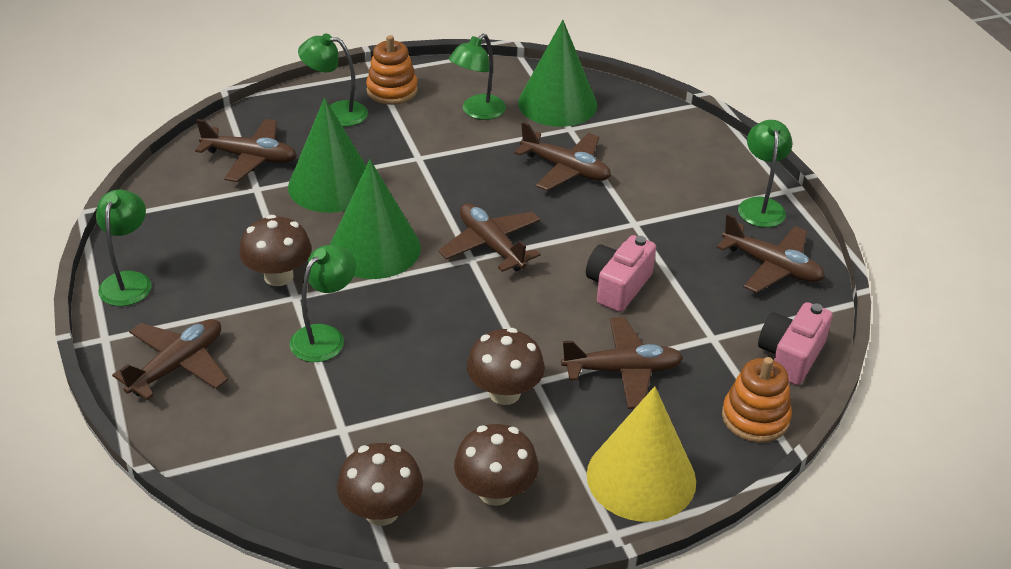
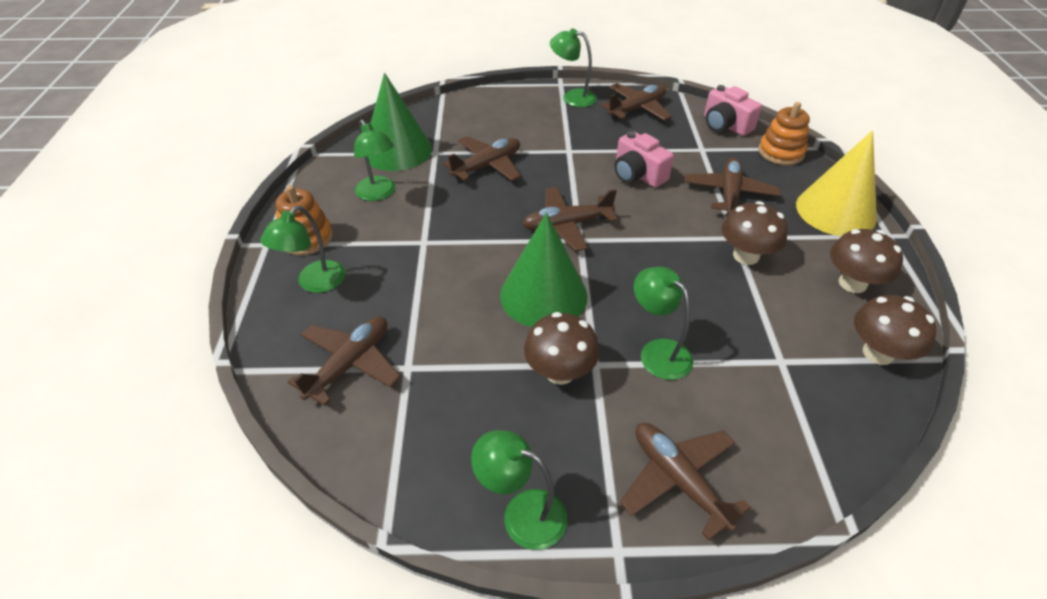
camera: 70 degrees left, 5 degrees up
green cone [288,98,366,213] -> none

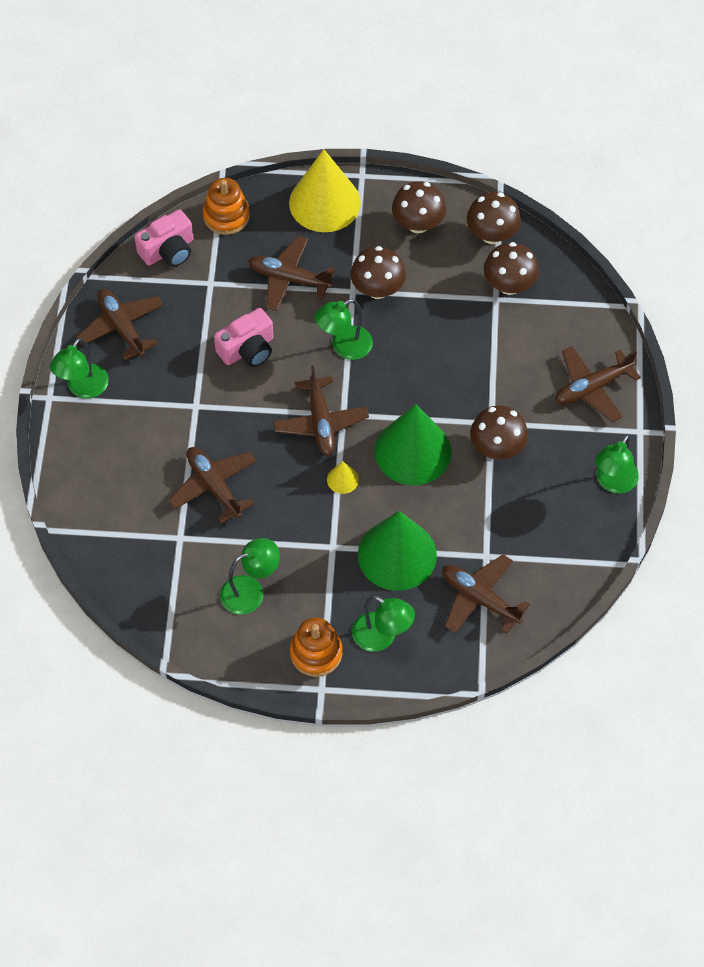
camera: 85 degrees left, 15 degrees up
green cone [363,73,432,171] -> green cone moved to [358,511,437,591]
green lamp [634,266,693,380] -> green lamp moved to [315,299,373,360]
none -> yellow cone [327,461,359,494]
none -> brown mushroom [484,242,539,295]

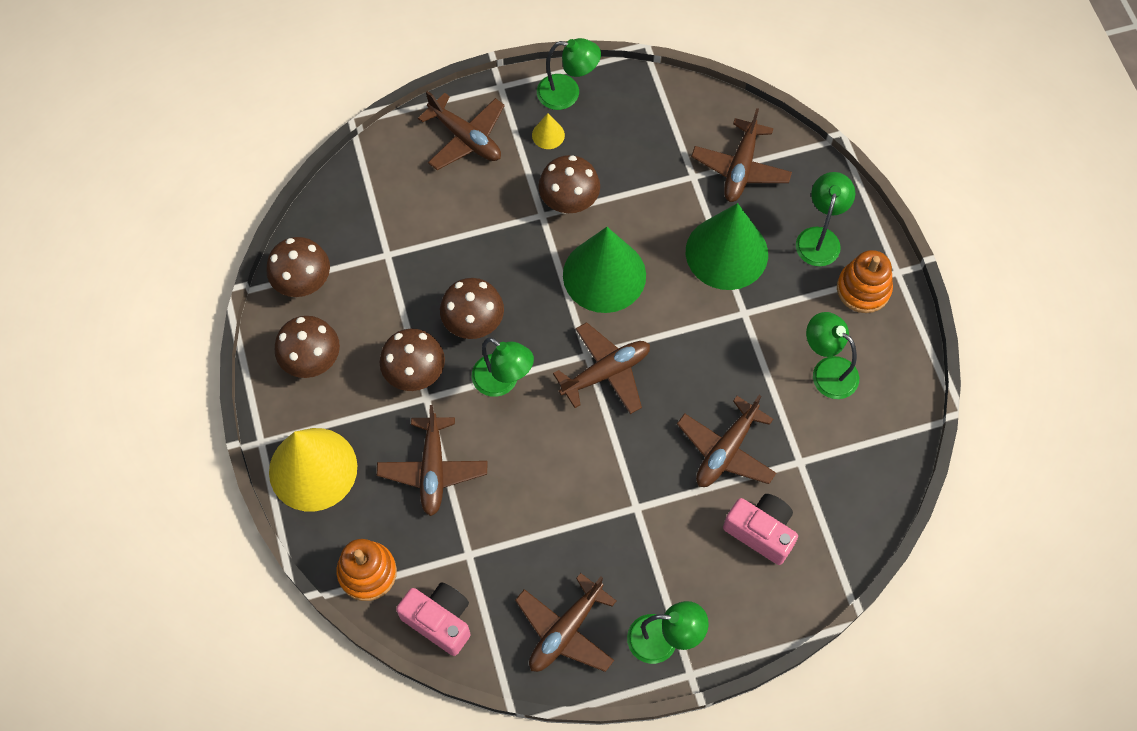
camera: 110 degrees left, 5 degrees up
pink camera [214,308,274,367] -> pink camera moved to [723,494,798,565]
yellow cone [327,461,359,494] -> yellow cone moved to [532,113,565,149]
brown mushroom [484,242,539,295] -> brown mushroom moved to [440,278,504,339]

